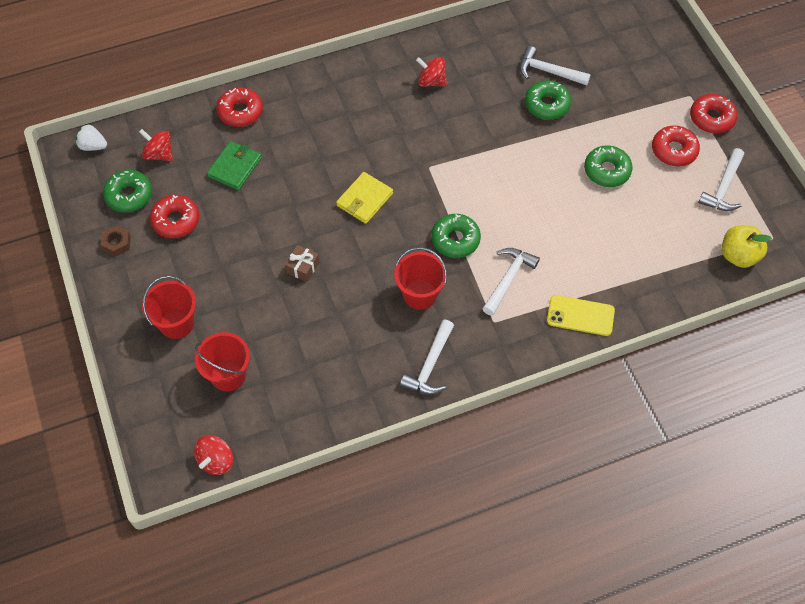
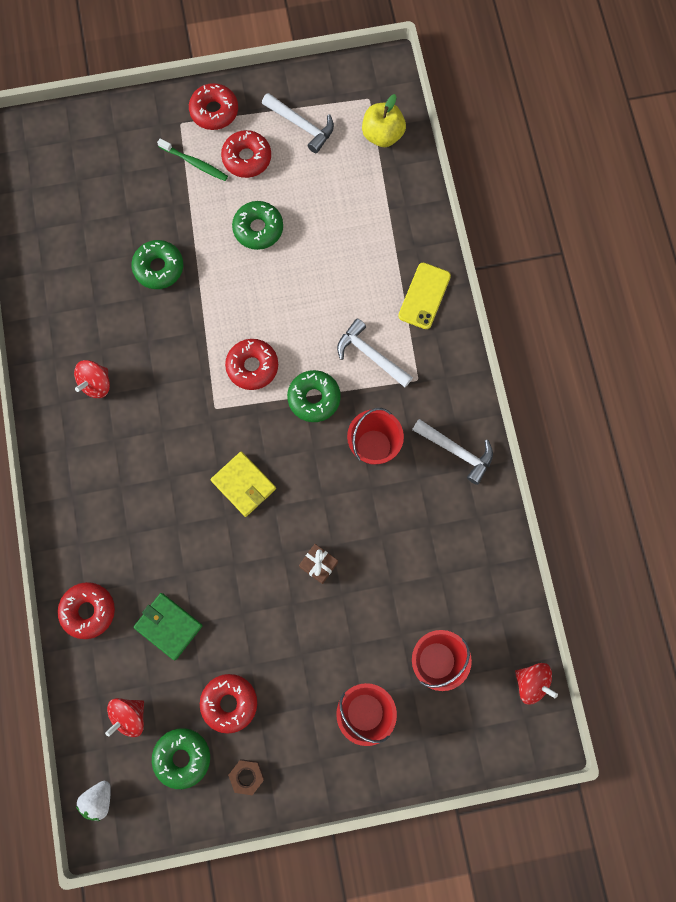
camera: 80 degrees left, 15 degrees up
white hammer [520,46,591,85] -> none
none -> green toothbrush [157,138,228,181]
none -> red donut [225,339,278,390]

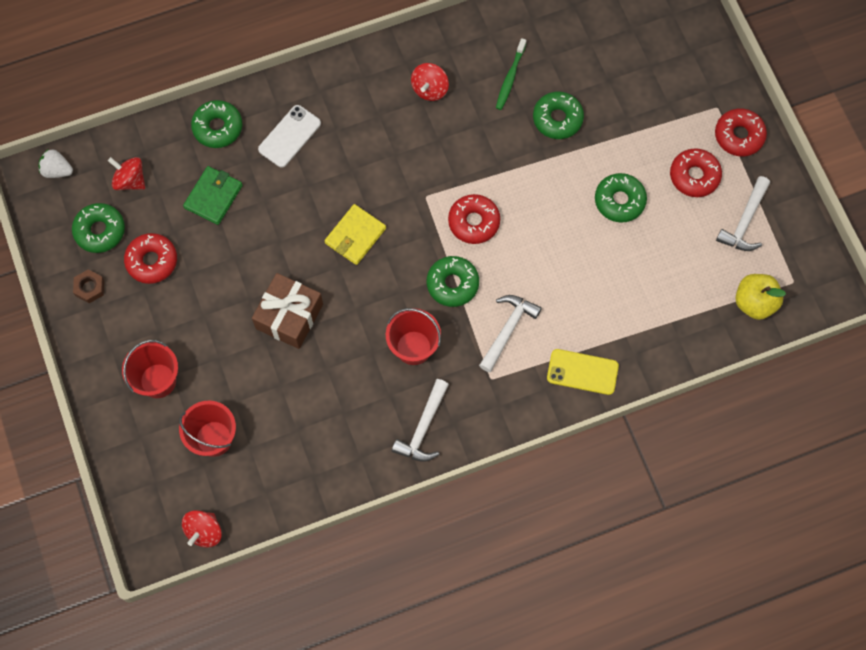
camera: 80 degrees right, 5 degrees down
red donut [58,582,115,639] -> green donut [191,100,243,148]
red spinning top [74,360,110,398] -> red spinning top turned 90 degrees counterclockwise [411,63,449,101]
green toothbrush [157,138,228,181] -> green toothbrush moved to [496,38,526,110]
brown gift [299,544,338,584] -> brown gift [252,273,323,349], size x1.92
none -> white phone [258,105,321,168]

